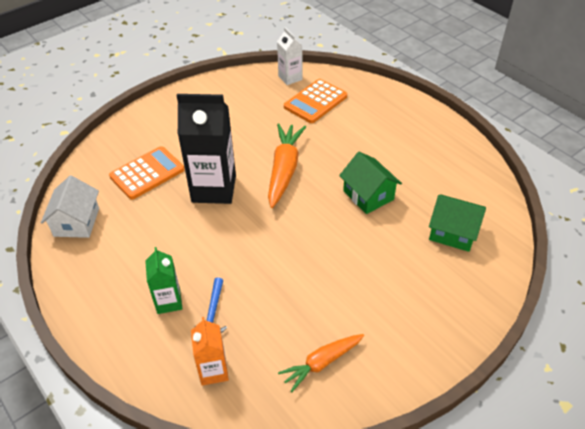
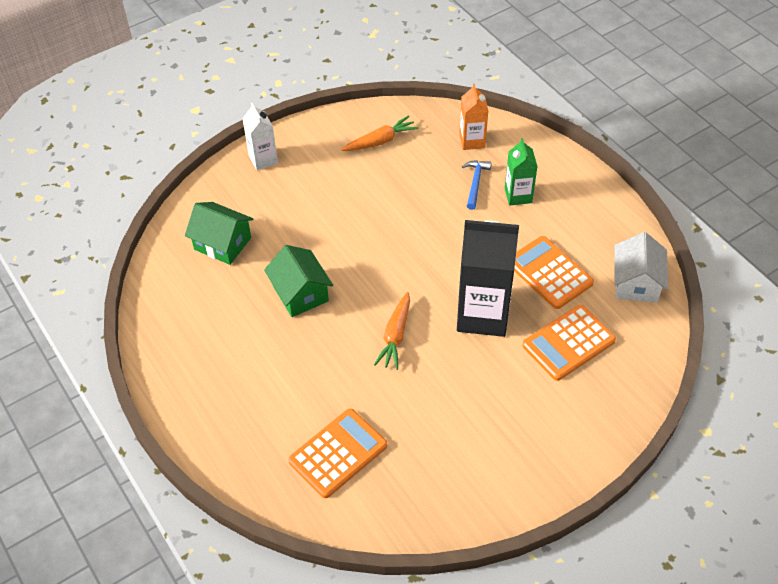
camera: 175 degrees left, 5 degrees up
orange carrot [268,123,306,208] -> orange carrot [374,292,410,370], size x0.63
white carton [277,28,302,85] -> white carton moved to [242,103,278,170]
none -> orange calculator [514,236,594,309]

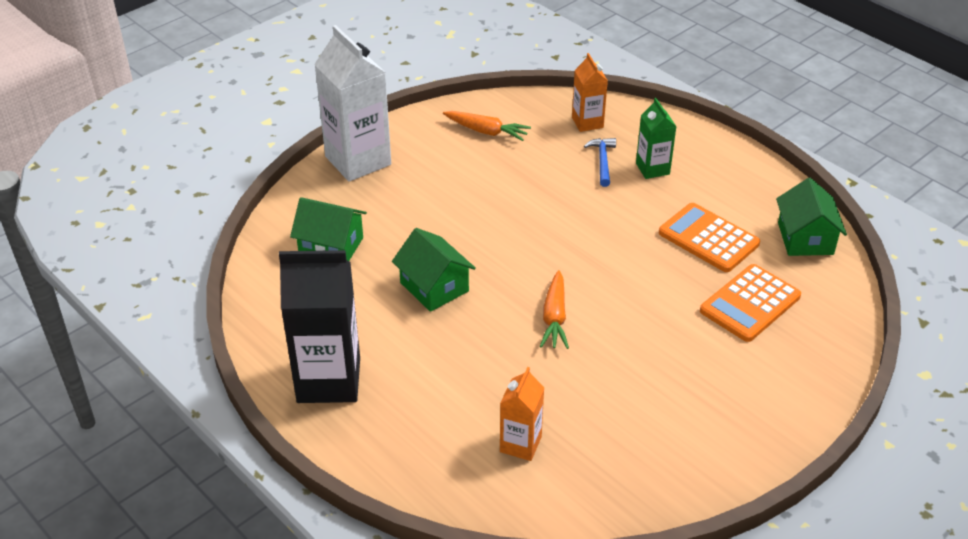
camera: 10 degrees left, 10 degrees down
white carton [242,103,278,170] -> white carton [314,25,391,182], size x1.87
orange calculator [288,409,387,498] -> orange carton [500,367,544,461]
orange carrot [342,115,419,151] -> orange carrot turned 60 degrees clockwise [443,111,531,141]
black carton [457,220,519,337] -> black carton moved to [279,250,360,403]
white house [615,232,668,303] -> green house [776,178,847,256]

